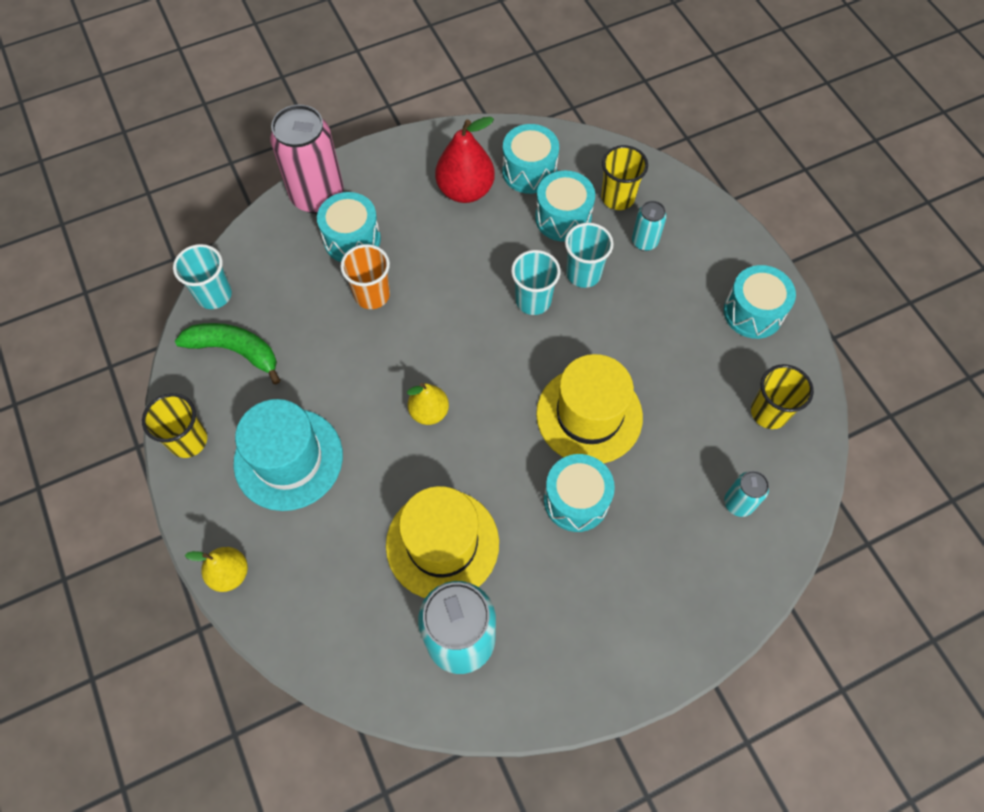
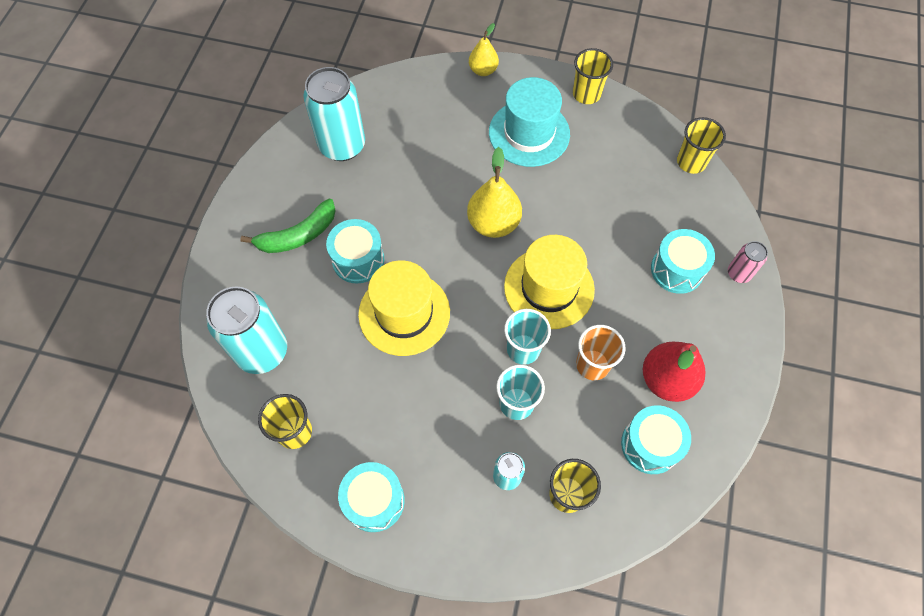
camera: 130 degrees right, 0 degrees up
turquoise cup [173,244,232,309] -> yellow cup [677,117,726,174]
green banana [175,323,281,384] -> green banana moved to [240,199,336,253]
pink can [270,105,344,214] -> pink can [728,241,768,283], size x0.49
orange cup [340,244,390,309] -> orange cup moved to [576,325,626,380]
yellow hat [386,486,499,598] -> yellow hat moved to [504,235,595,329]
yellow pear [407,383,449,425] -> yellow pear [467,147,522,238], size x1.62
turquoise drum [535,171,595,242] -> none
turquoise can [724,471,769,517] -> turquoise can [206,286,287,374], size x2.05

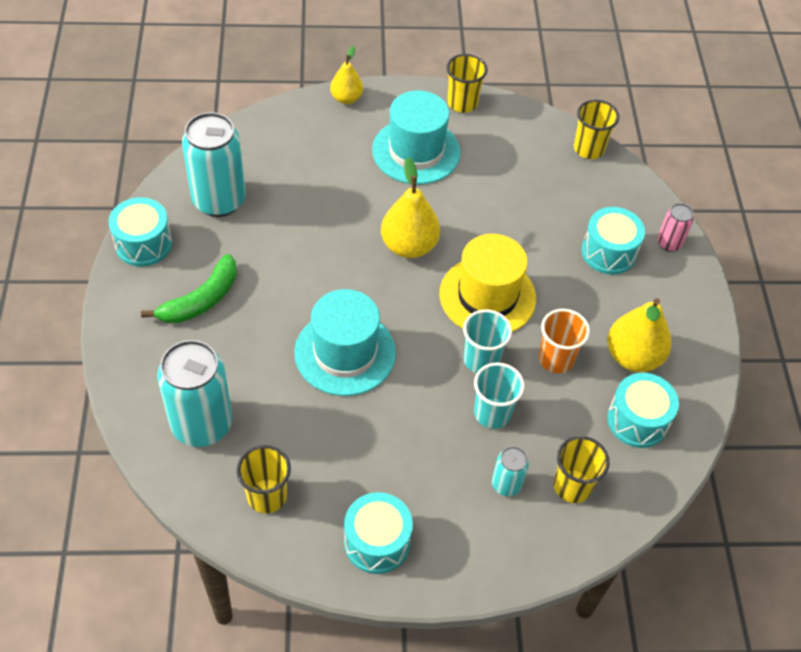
camera: 20 degrees left, 10 degrees down
turquoise drum [326,219,384,284] -> turquoise drum moved to [109,197,172,267]
yellow hat [358,260,450,356] -> turquoise hat [294,289,396,396]
red pear [643,342,705,402] -> yellow pear [608,298,672,372]

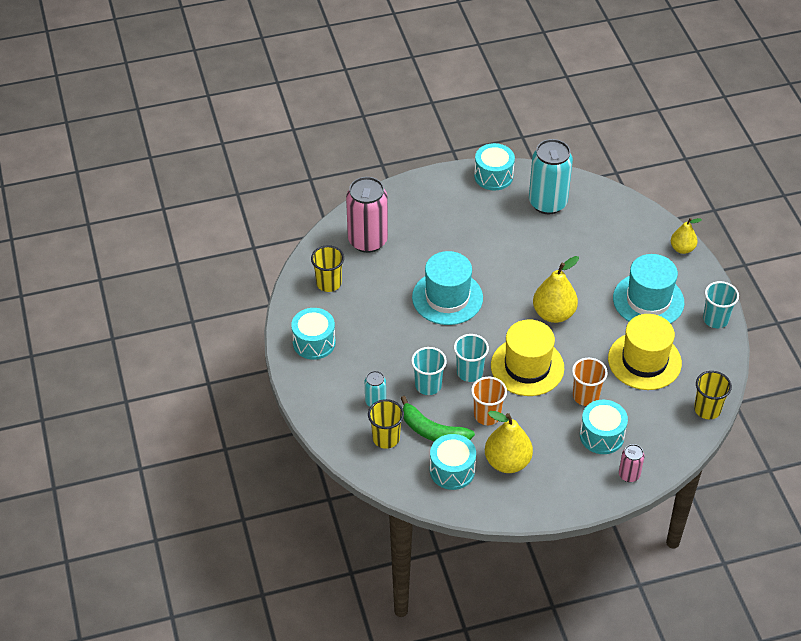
camera: 80 degrees right, 5 degrees down
green banana [141,254,237,324] -> green banana moved to [400,396,475,442]
turquoise can [157,340,232,447] -> pink can [346,177,388,253]
yellow cup [447,54,488,113] -> turquoise cup [703,281,739,328]
none -> orange cup [572,358,608,406]
none -> yellow hat [608,314,682,390]

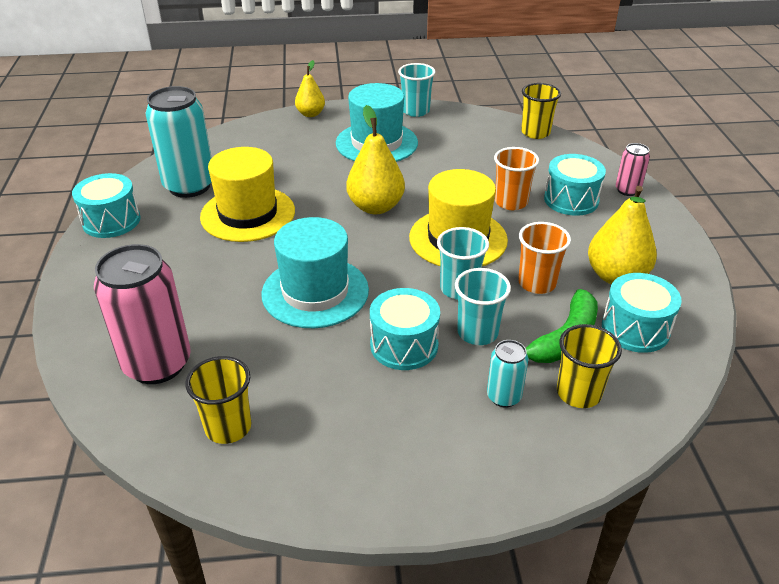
camera: 80 degrees left, 10 degrees down
turquoise drum [291,308,336,360] -> turquoise drum moved to [370,288,440,370]
yellow hat [608,314,682,390] -> yellow hat moved to [200,147,295,242]

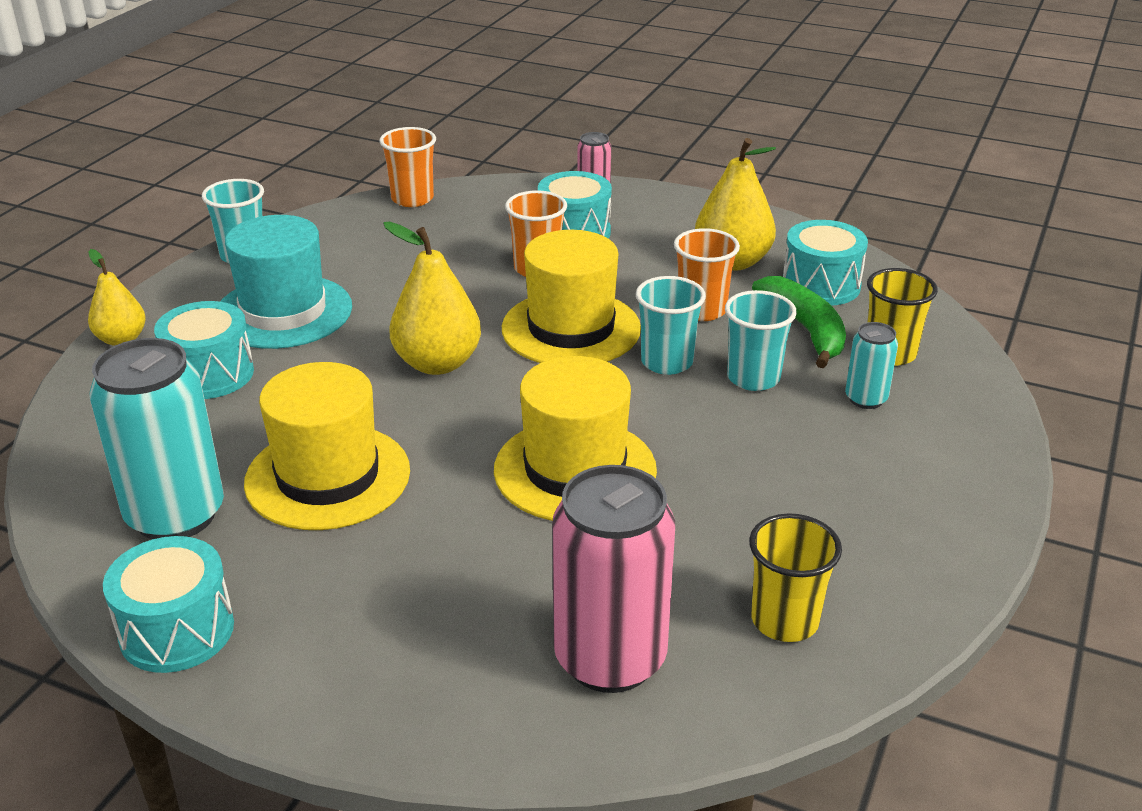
camera: 60 degrees left, 5 degrees down
turquoise hat [262,217,369,328] -> yellow hat [494,356,657,521]
turquoise drum [370,288,440,370] -> turquoise drum moved to [154,301,254,399]
yellow cup [521,83,561,139] -> orange cup [379,127,436,207]

